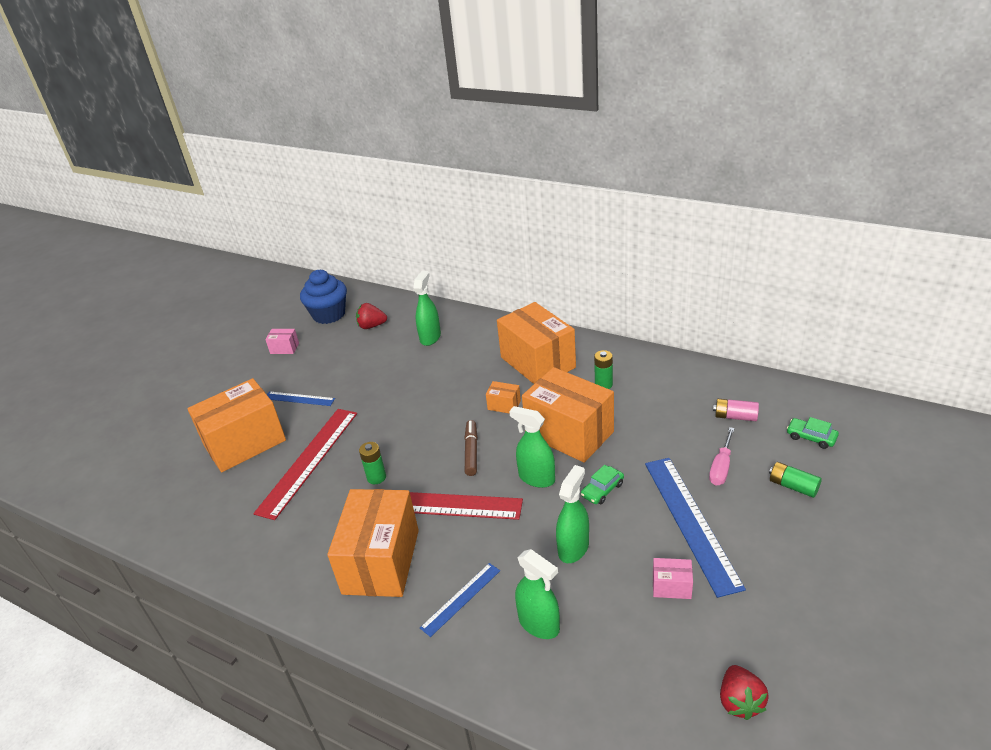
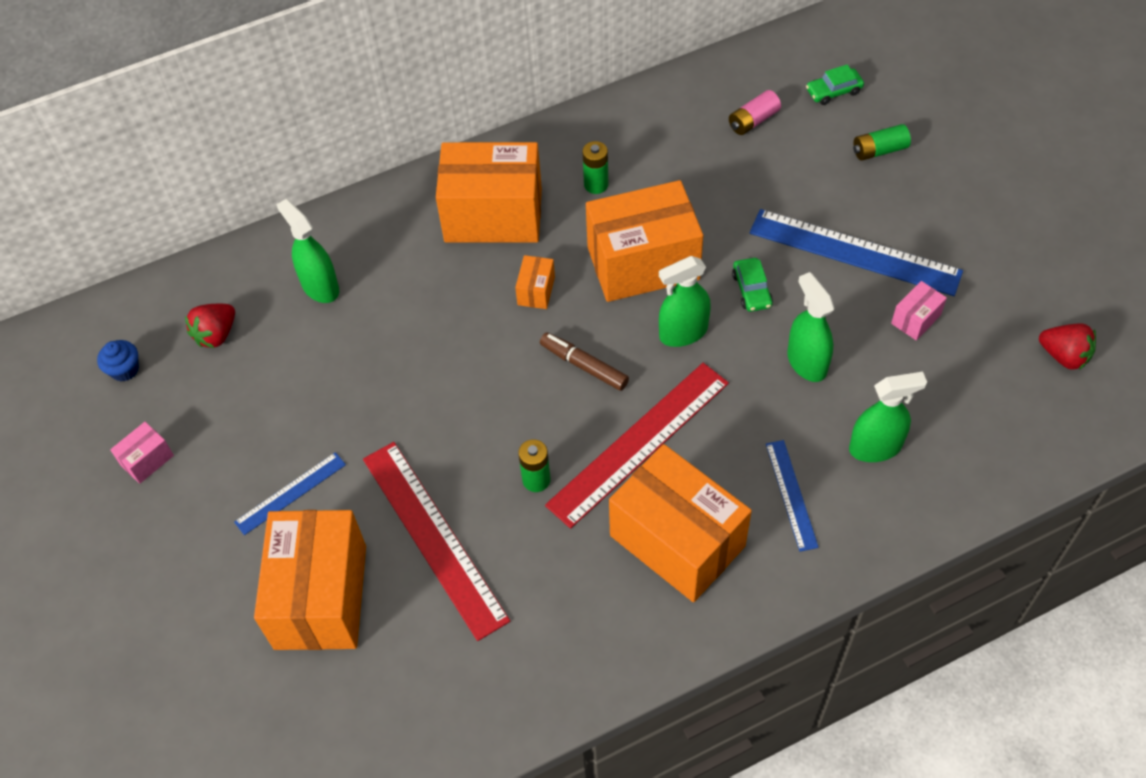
camera: 55 degrees left, 20 degrees up
blue cupcake [300,270,347,324] -> blue cupcake [97,340,139,382], size x0.49
orange box [486,381,521,414] -> orange box turned 45 degrees counterclockwise [515,255,555,309]
pink screwdriver [709,427,735,486] -> none

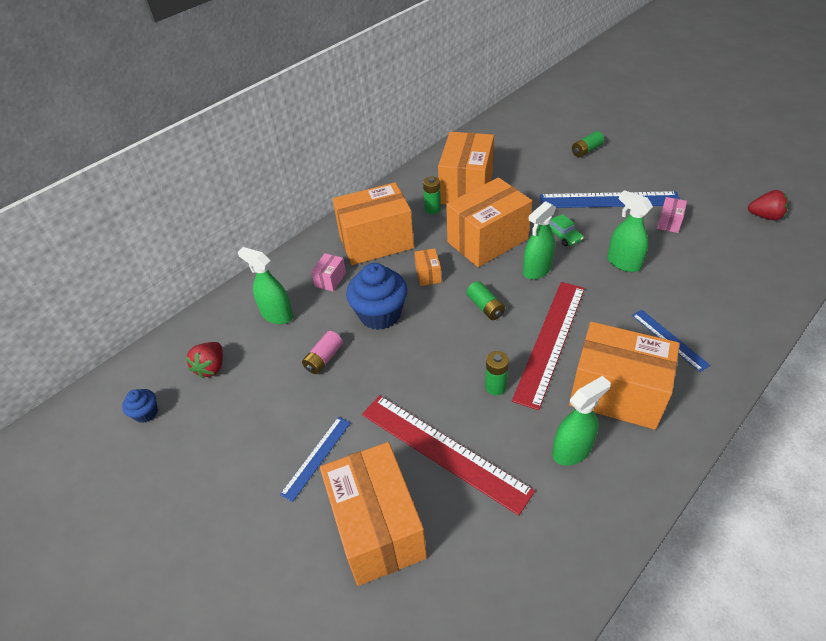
camera: 20 degrees left, 10 degrees down
pink box [110,422,174,484] -> pink box moved to [311,253,346,291]
brown marker [540,332,629,391] -> green battery [467,281,505,320]
pink battery [729,90,781,135] -> pink battery moved to [302,331,343,374]
green car [806,64,864,105] -> none
green spray bottle [849,372,927,462] -> green spray bottle moved to [552,376,611,466]
none -> blue cupcake [346,263,408,330]
none -> orange box [438,132,494,205]

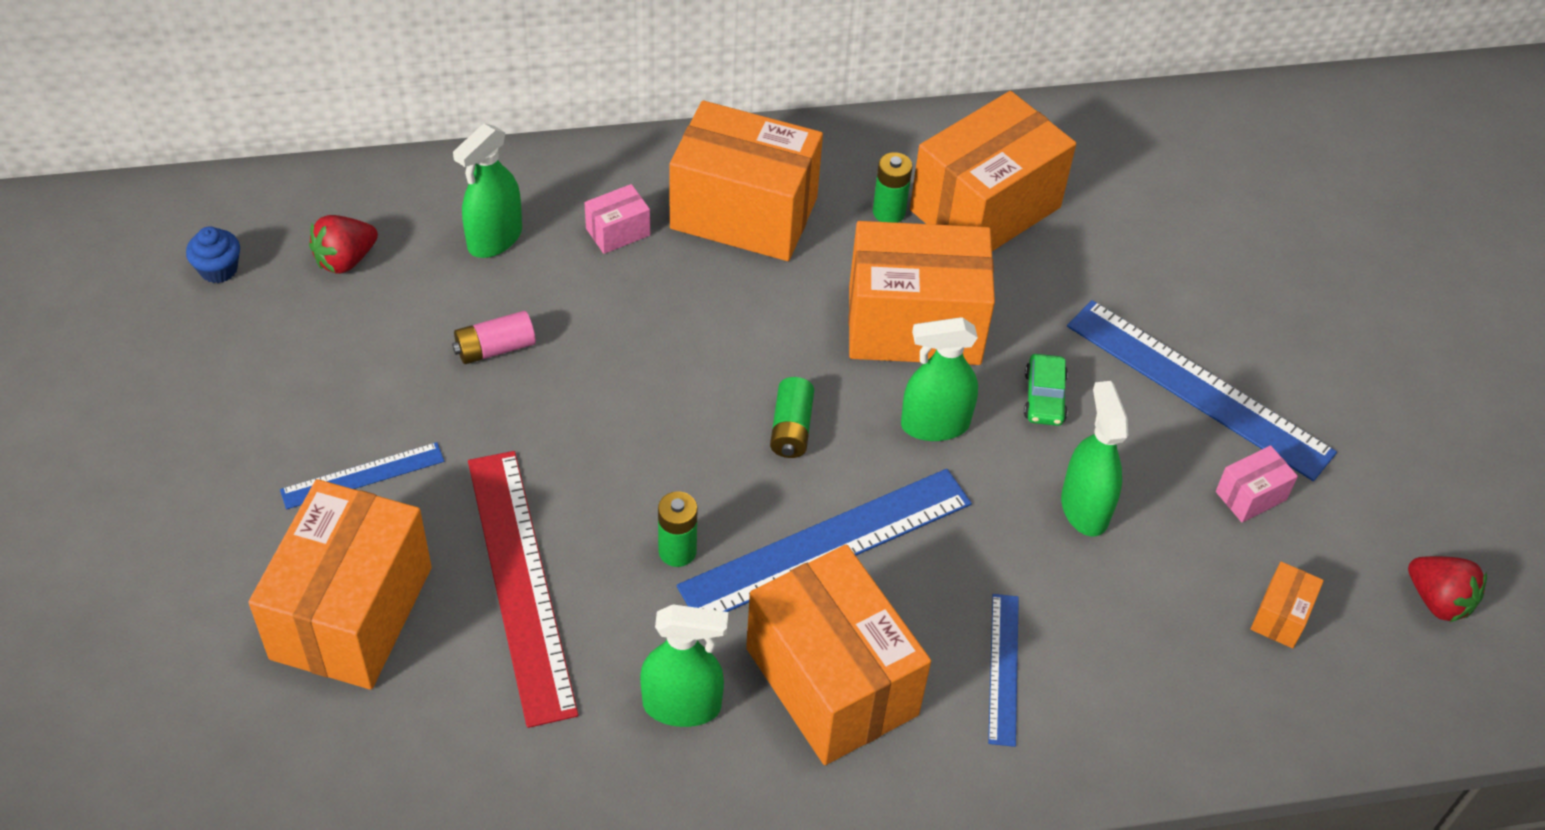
camera: 30 degrees right, 5 degrees up
green spray bottle [238,247,293,324] -> green spray bottle turned 120 degrees counterclockwise [453,123,522,258]
blue cupcake [346,263,408,330] -> none
orange box [414,248,441,286] -> orange box moved to [1251,562,1324,648]
red ruler [512,282,585,410] -> blue ruler [676,469,972,612]
green battery [572,131,604,157] -> none

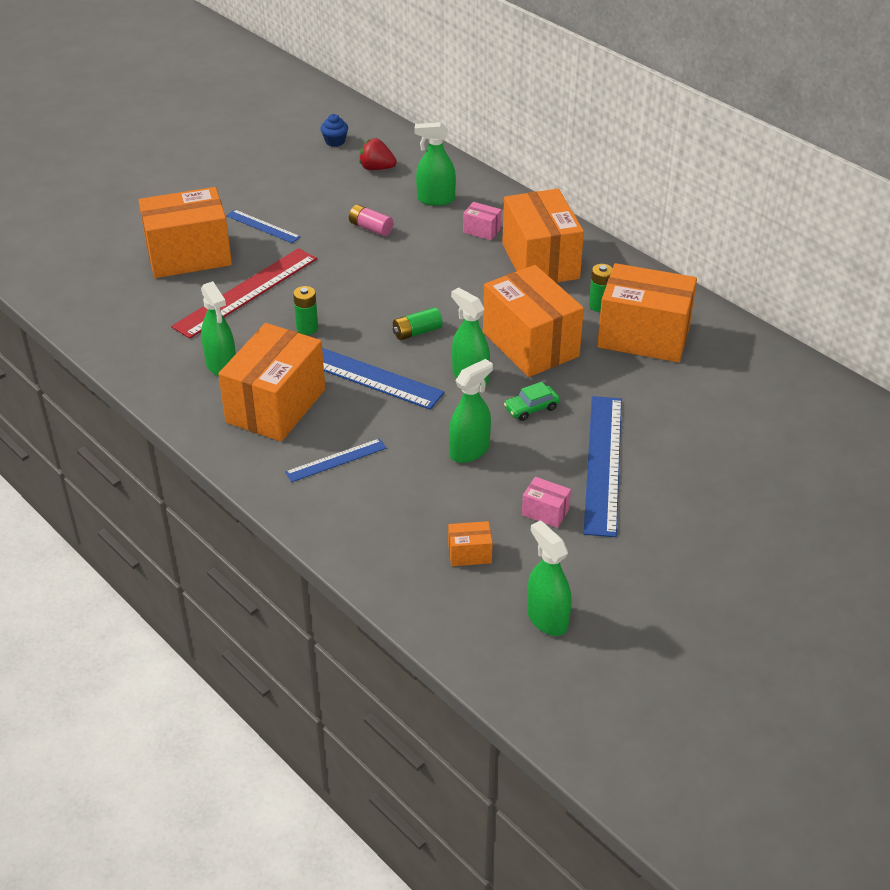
camera: 60 degrees right, 10 degrees down
red strawberry [1408,556,1487,623] -> green spray bottle [527,520,572,636]

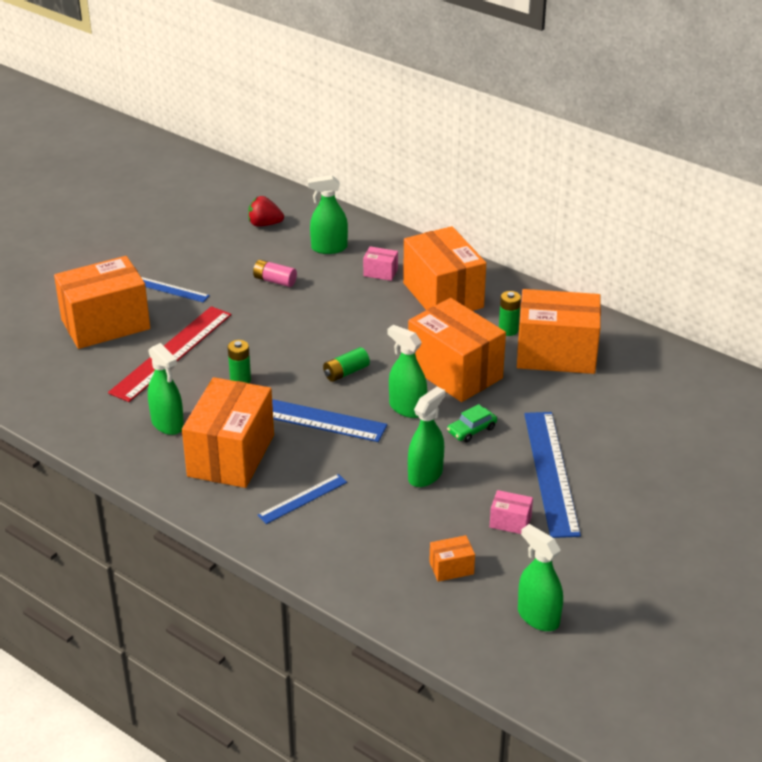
camera: 10 degrees left, 5 degrees down
blue cupcake [320,114,348,147] -> none

